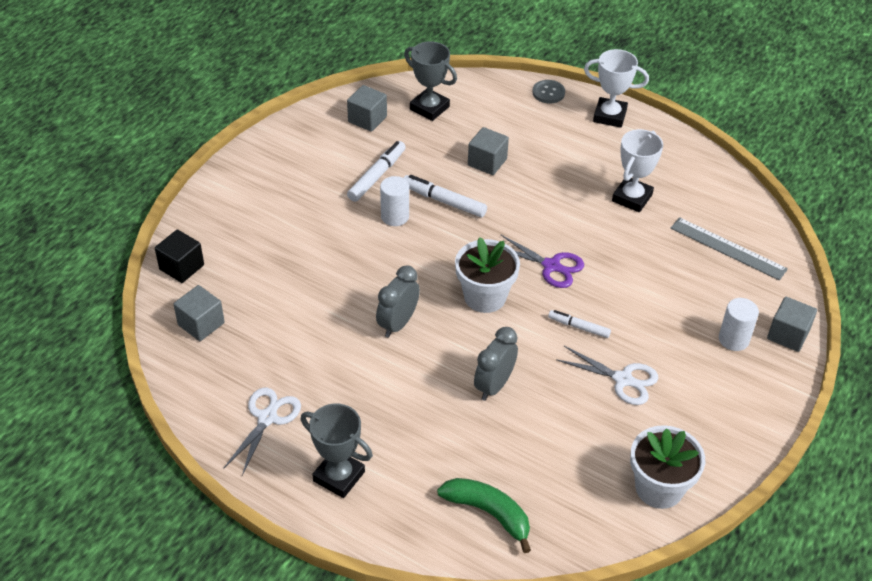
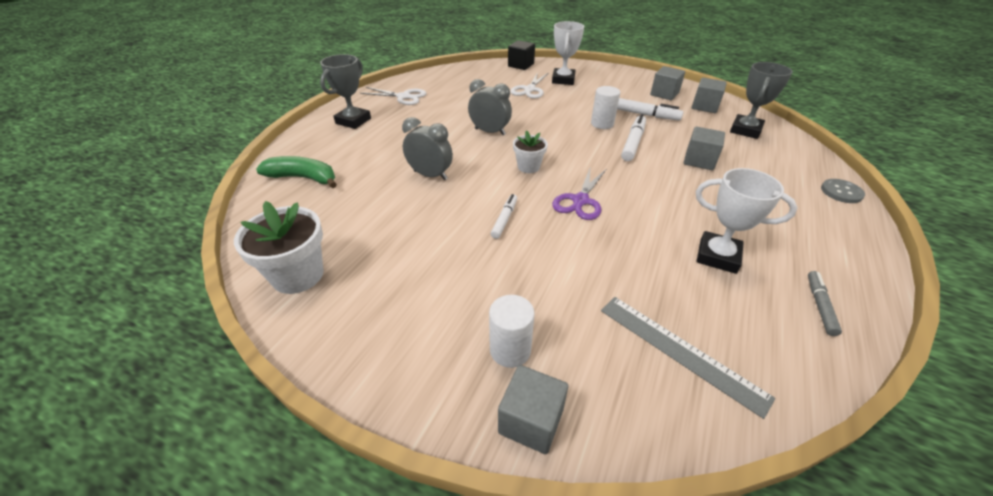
camera: 85 degrees right, 5 degrees down
grey cube [173,285,225,341] -> grey cube moved to [650,66,685,100]
green banana [437,478,531,553] -> green banana turned 105 degrees counterclockwise [256,156,337,188]
white flower pot [455,237,520,313] -> white flower pot [513,130,548,173], size x0.60
white scissors [556,346,658,405] -> white scissors moved to [510,72,548,99]
white trophy [584,49,649,128] -> white trophy moved to [552,21,584,85]
grey ruler [671,217,788,281] -> grey ruler turned 75 degrees counterclockwise [601,297,776,419]
none -> grey marker [808,271,842,336]

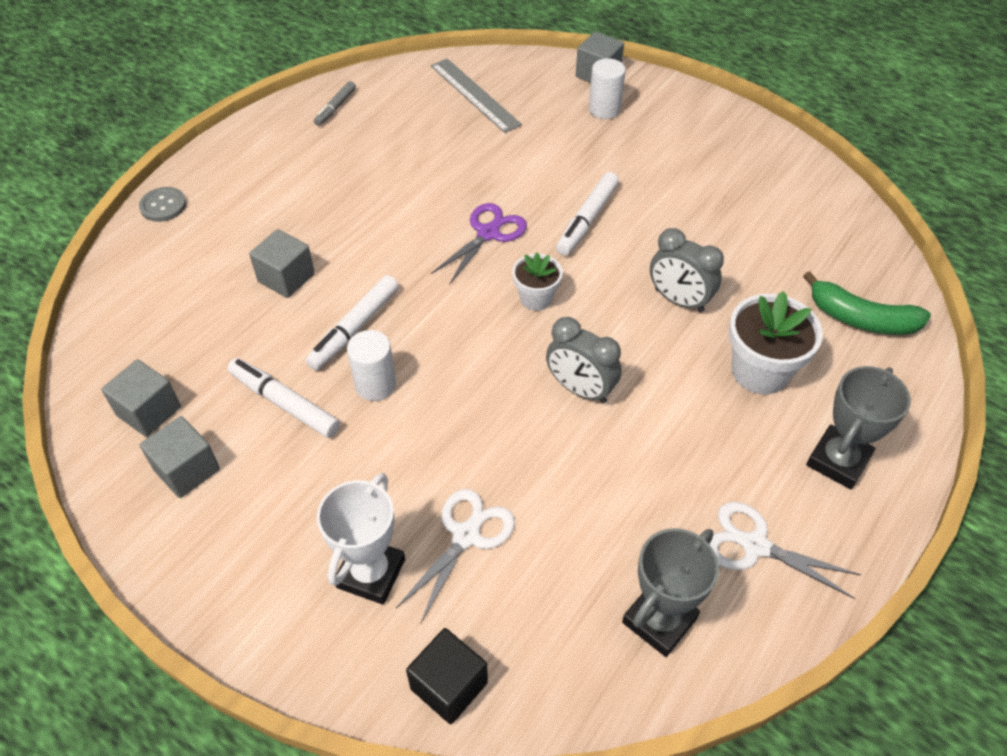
camera: 170 degrees left, 10 degrees up
white flower pot [234,201,324,294] -> white flower pot moved to [729,291,823,394]
white marker [491,194,517,239] -> white marker [556,172,619,255], size x1.57
white trophy [696,168,798,274] -> none
grey trophy [730,62,793,139] -> grey trophy moved to [622,528,719,657]

